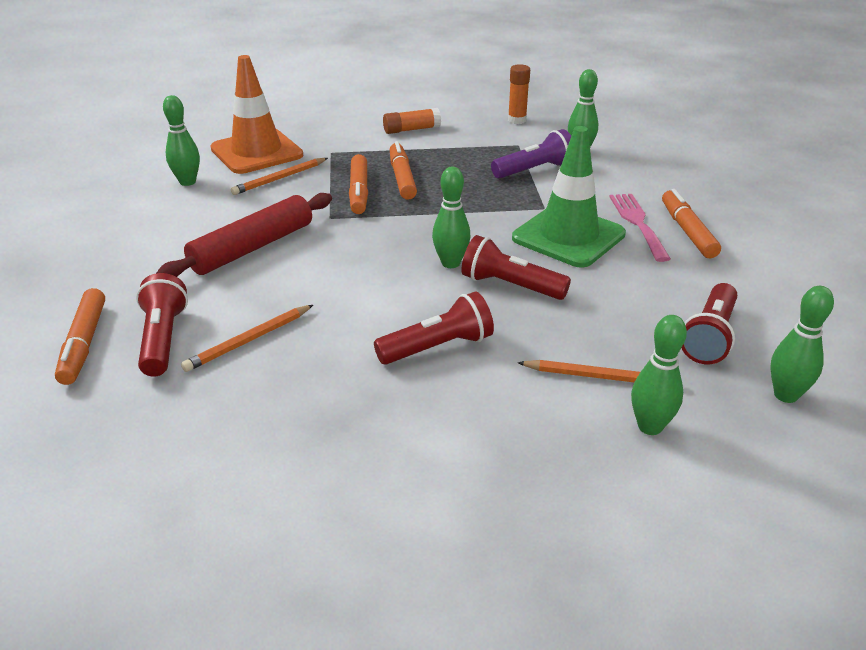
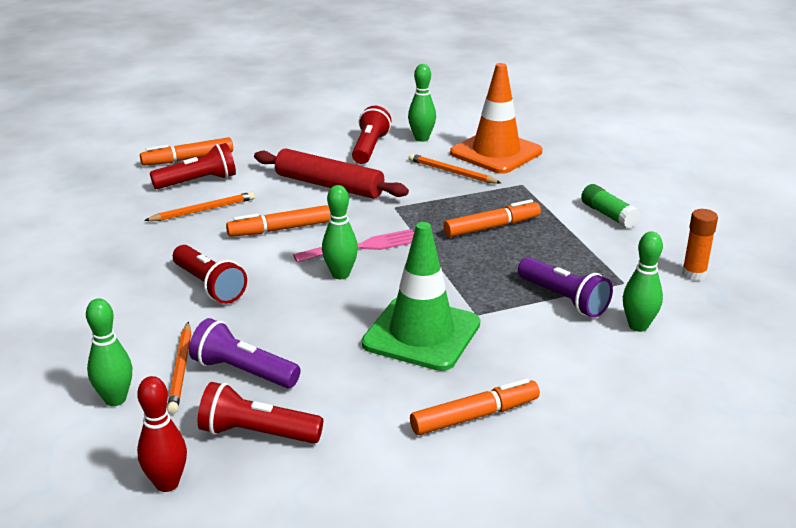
camera: 75 degrees right, 5 degrees down
orange pencil [181,305,313,372] -> orange pencil turned 120 degrees clockwise [144,192,255,221]
orange marker [349,154,368,214] -> orange marker moved to [226,205,331,237]
orange glue stick [383,108,441,134] -> green glue stick [581,184,641,229]
red flashlight [461,235,571,300] -> red flashlight moved to [352,106,391,164]
pink fork [609,194,671,262] -> pink fork moved to [293,229,414,263]
green bowling pin [770,286,834,403] -> red bowling pin [137,376,187,492]
none -> purple flashlight [189,318,301,388]

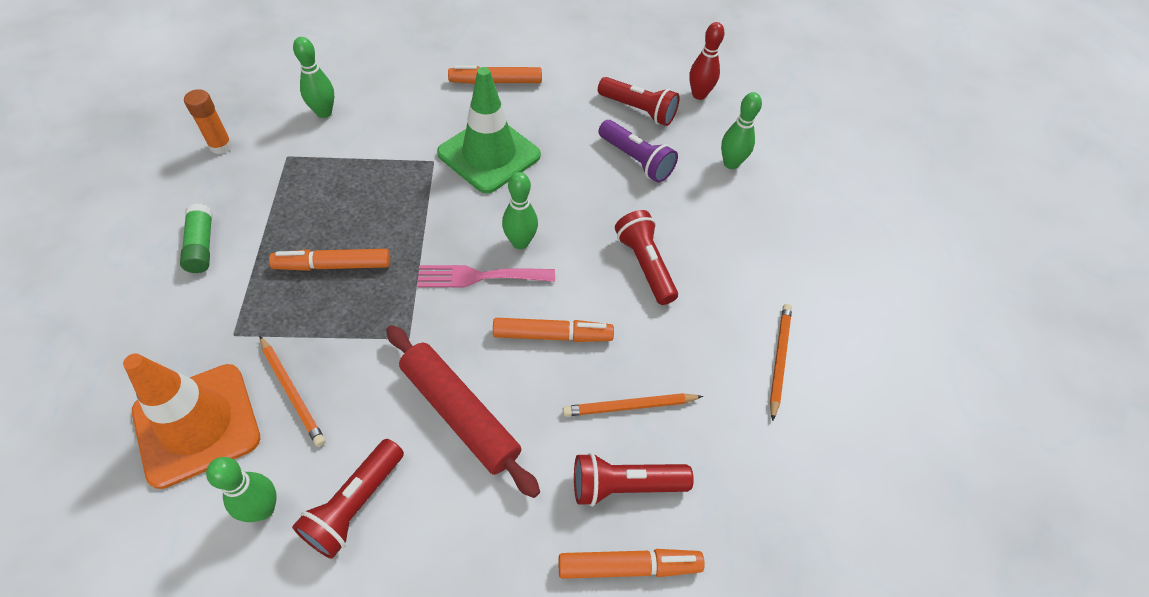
camera: 165 degrees left, 25 degrees up
orange pencil [167,322,191,414] -> orange pencil moved to [770,304,792,421]
purple flashlight [518,257,613,318] -> none

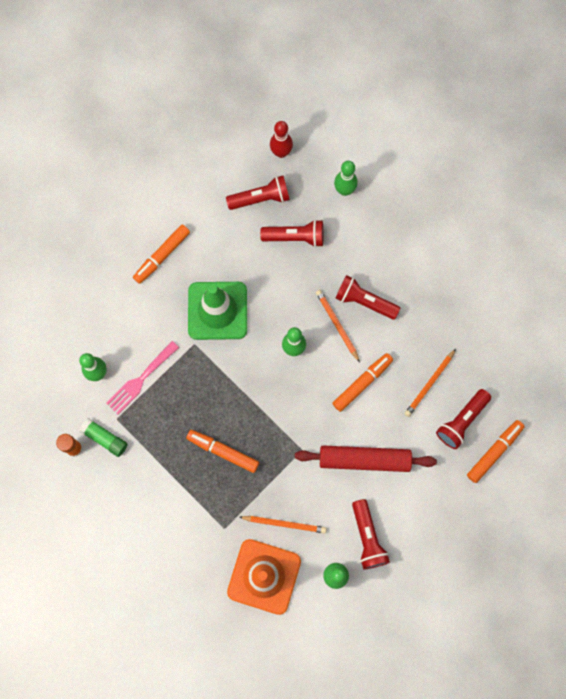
camera: 40 degrees left, 20 degrees up
green glue stick [180,203,212,273] -> green glue stick moved to [79,418,128,457]
orange marker [269,249,390,271] -> orange marker turned 75 degrees clockwise [186,430,259,473]
pink fork [417,265,555,287] -> pink fork moved to [106,341,179,414]
purple flashlight [598,120,678,183] -> red flashlight [260,220,323,247]
orange pencil [770,304,792,421] -> orange pencil moved to [316,290,360,362]

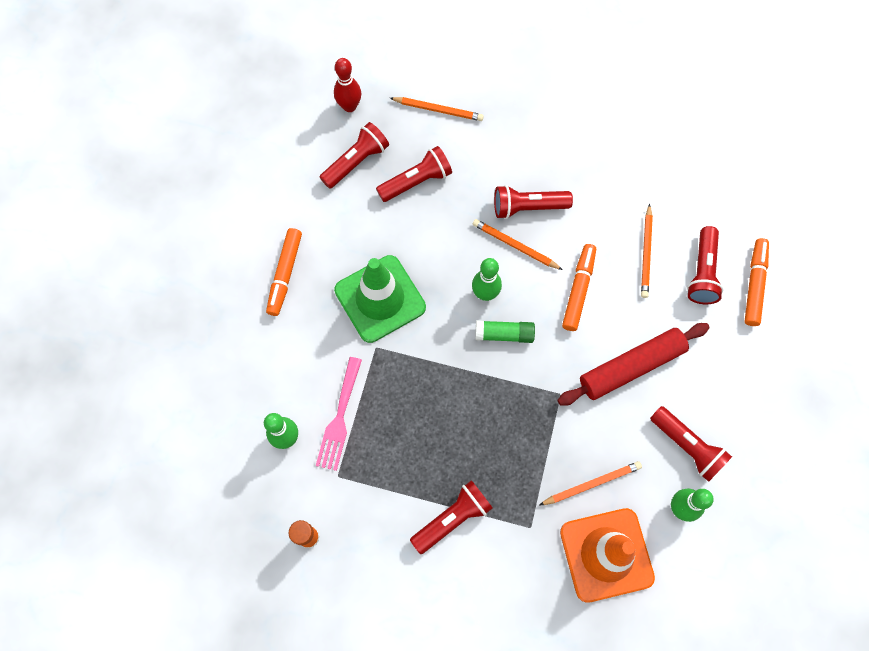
camera: 30 degrees left, 5 degrees down
green glue stick [79,418,128,457] -> green glue stick moved to [475,320,535,343]
orange marker [186,430,259,473] -> none
green bowling pin [334,161,358,196] -> orange pencil [390,97,484,121]
none -> red flashlight [410,480,493,554]

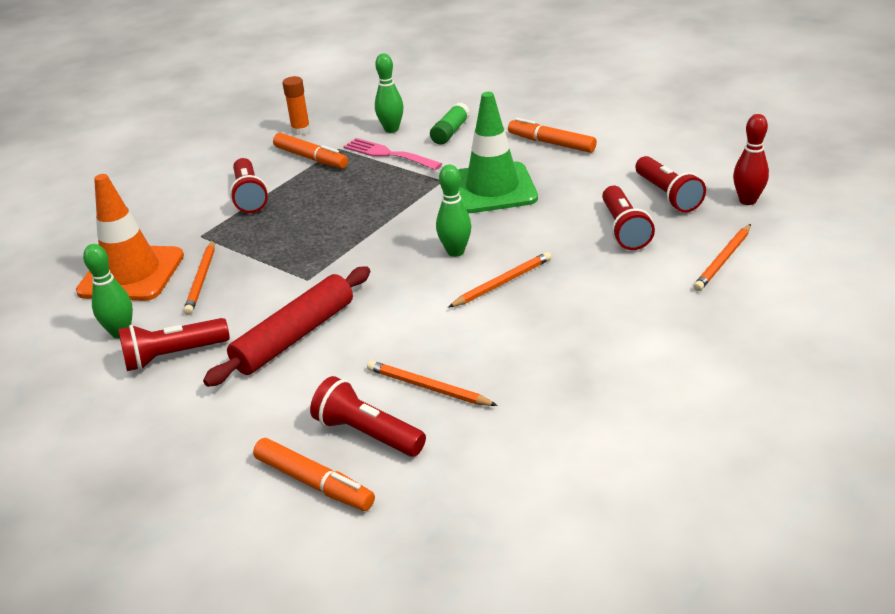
camera: 115 degrees right, 35 degrees down
green glue stick [475,320,535,343] -> green glue stick moved to [430,102,470,145]
red flashlight [494,185,573,219] -> none
red rolling pin [557,323,710,406] -> red rolling pin turned 45 degrees clockwise [203,266,371,387]
orange marker [562,244,596,331] -> orange marker moved to [273,133,348,169]

